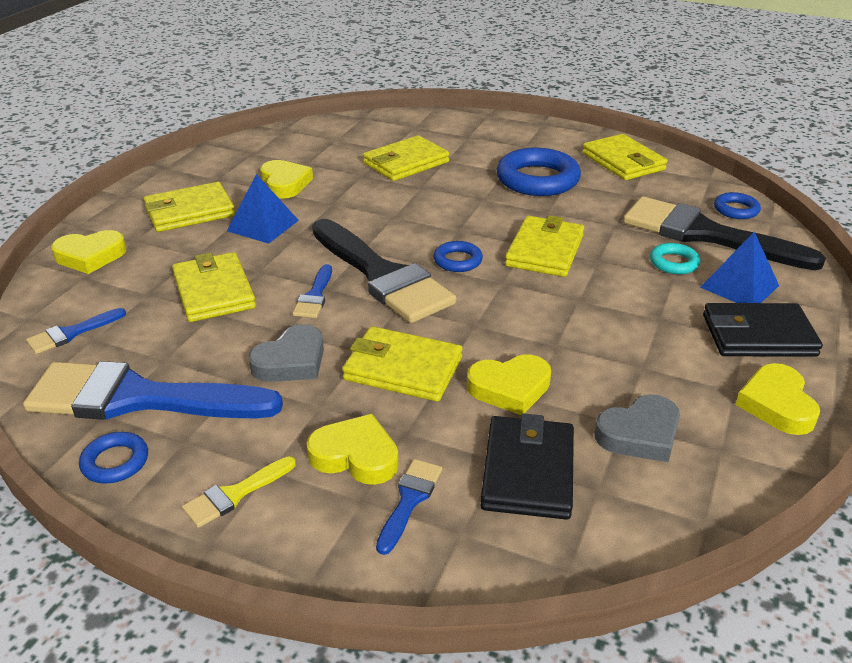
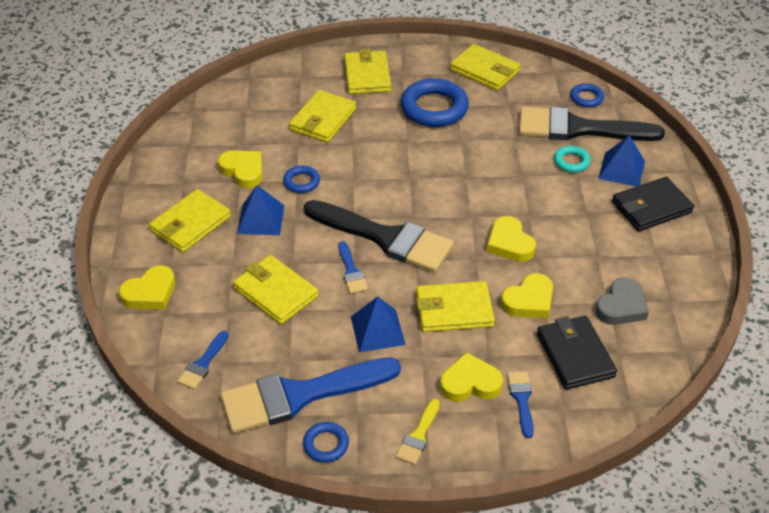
camera: 25 degrees left, 10 degrees up
grey heart [248,324,324,382] -> blue pyramid [351,296,406,352]
blue ring [433,241,483,272] -> blue ring moved to [283,166,320,193]
yellow wallet [505,215,584,277] -> yellow wallet moved to [344,49,391,94]
yellow heart [735,363,820,435] -> yellow heart moved to [487,216,536,262]

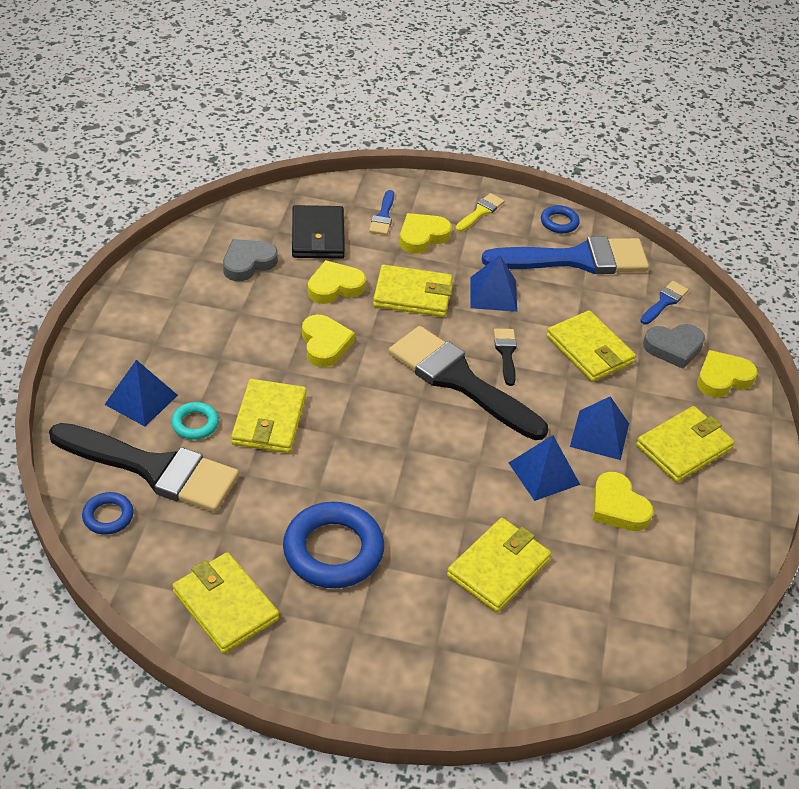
camera: 170 degrees left, 0 degrees up
blue ring [283,166,320,193] -> blue pyramid [509,435,580,501]
blue brush [338,241,368,294] -> black brush [494,329,517,386]
yellow wallet [344,49,391,94] -> yellow wallet moved to [231,379,306,453]
yellow heart [440,352,503,402] -> yellow heart turned 135 degrees clockwise [400,213,452,254]
black wallet [612,177,694,231] -> none
none -> grey heart [643,324,705,369]

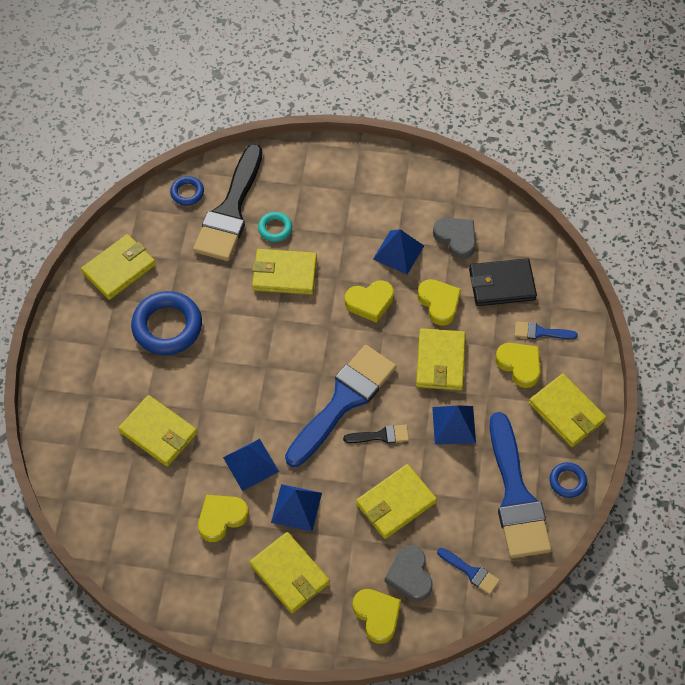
camera: 90 degrees right, 15 degrees up
blue pyramid [104,360,178,427] -> blue pyramid moved to [373,229,424,275]
black brush [388,326,548,440] -> blue brush [285,345,396,467]
yellow brush [455,193,504,232] -> yellow wallet [529,374,606,447]

